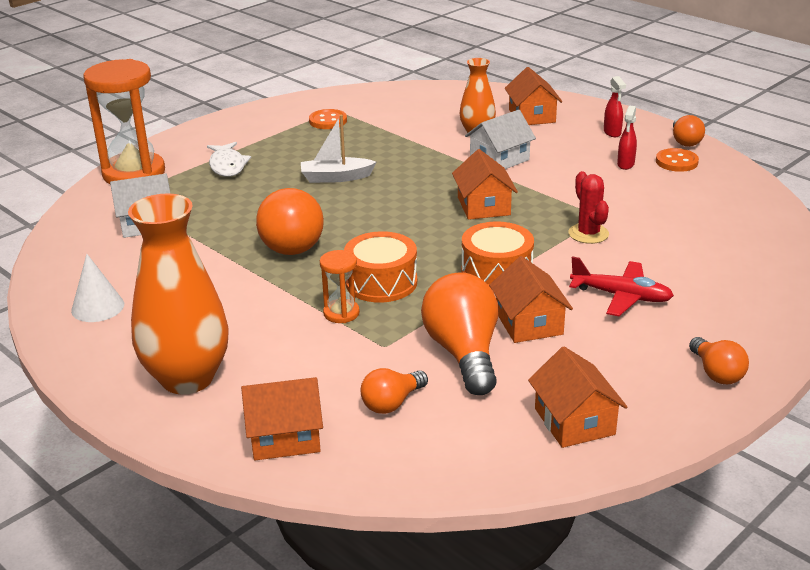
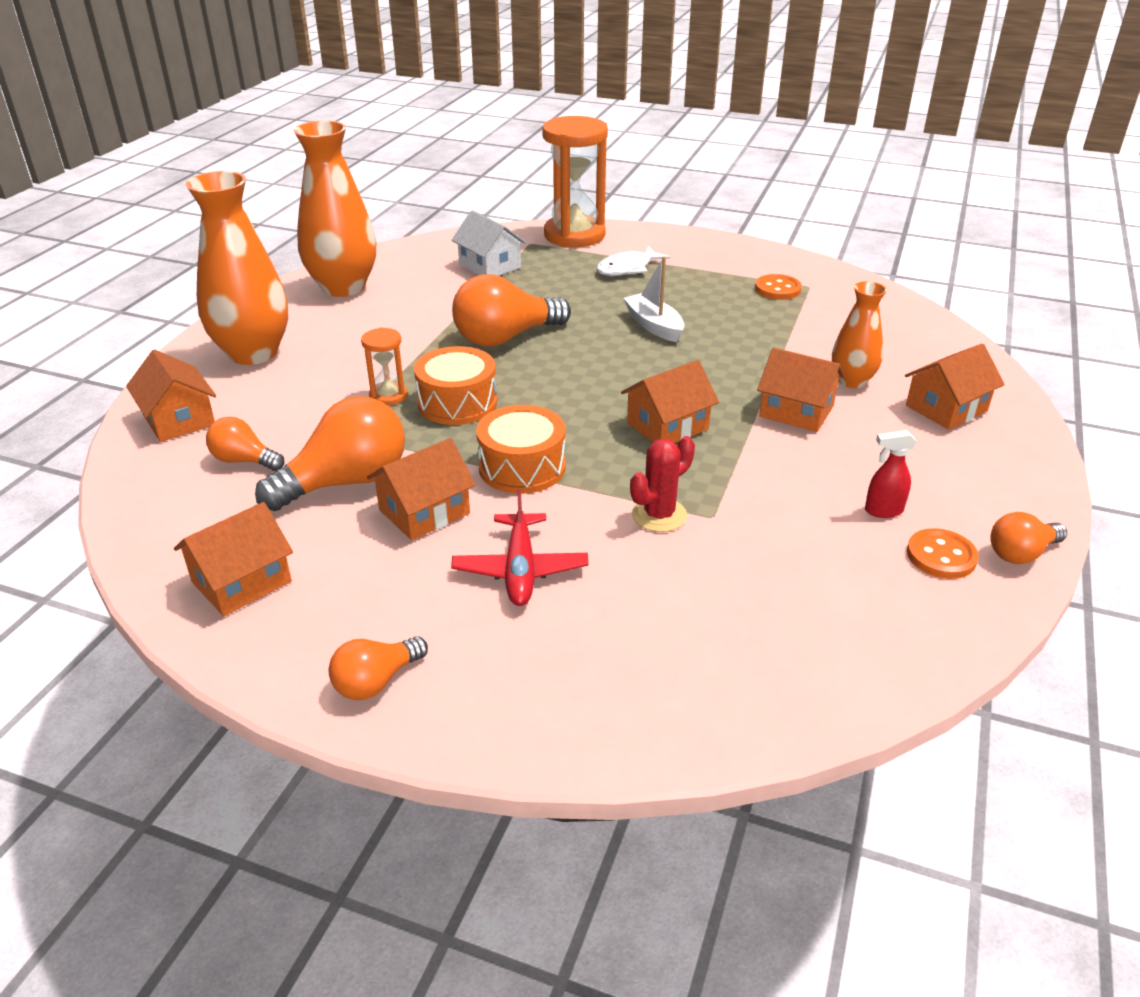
camera: 65 degrees right, 5 degrees up
white cone [71,254,124,322] -> orange vase [294,121,376,297]
white house [465,110,536,169] -> orange house [757,348,845,432]
red spray bottle [604,76,626,137] -> none

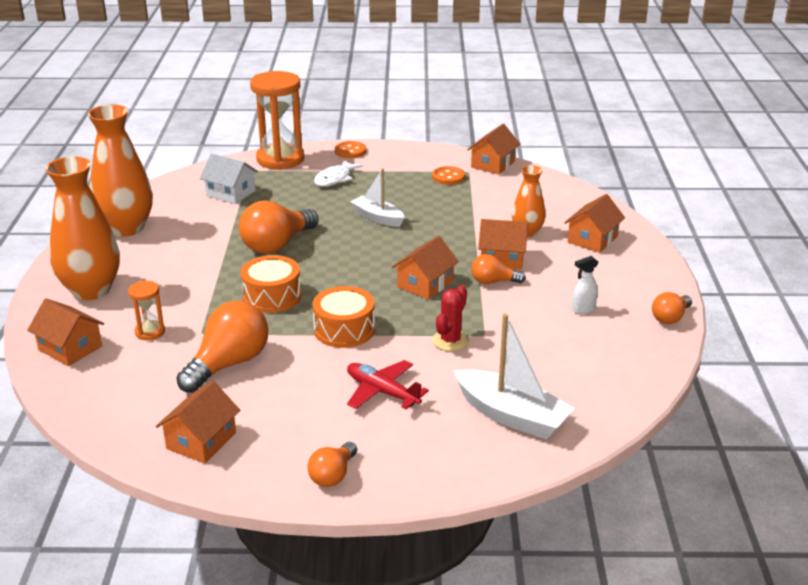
camera: 20 degrees left, 5 degrees down
orange light bulb [206,417,285,471] -> orange light bulb moved to [471,254,526,284]
orange hourglass [361,328,408,406] -> orange hourglass moved to [128,281,165,340]
orange house [367,438,476,540] -> orange house moved to [467,124,520,175]
red plane [451,490,589,606] -> red plane turned 150 degrees clockwise [347,360,429,409]
red spray bottle [865,430,917,518] -> white spray bottle [572,256,598,314]
orange button [907,528,978,579] -> orange button moved to [335,141,366,158]
none -> white boat [454,313,575,440]

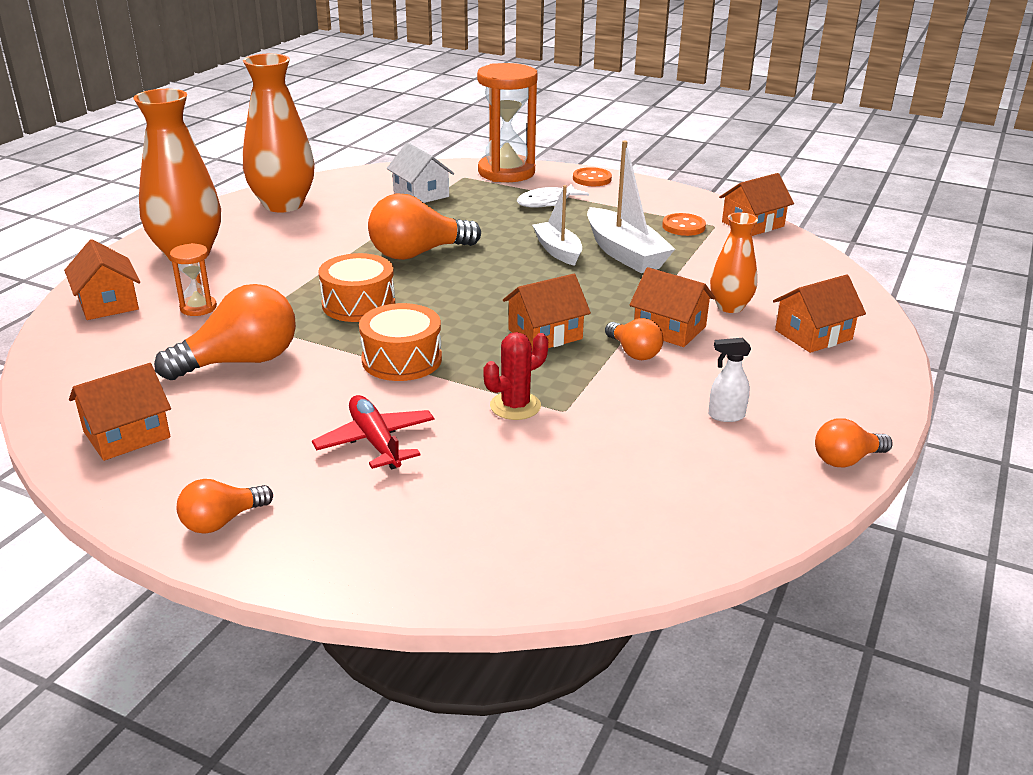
camera: 25 degrees right, 0 degrees up
white boat [454,313,575,440] -> white boat moved to [587,140,675,273]
orange light bulb [471,254,526,284] -> orange light bulb turned 150 degrees counterclockwise [605,318,663,360]

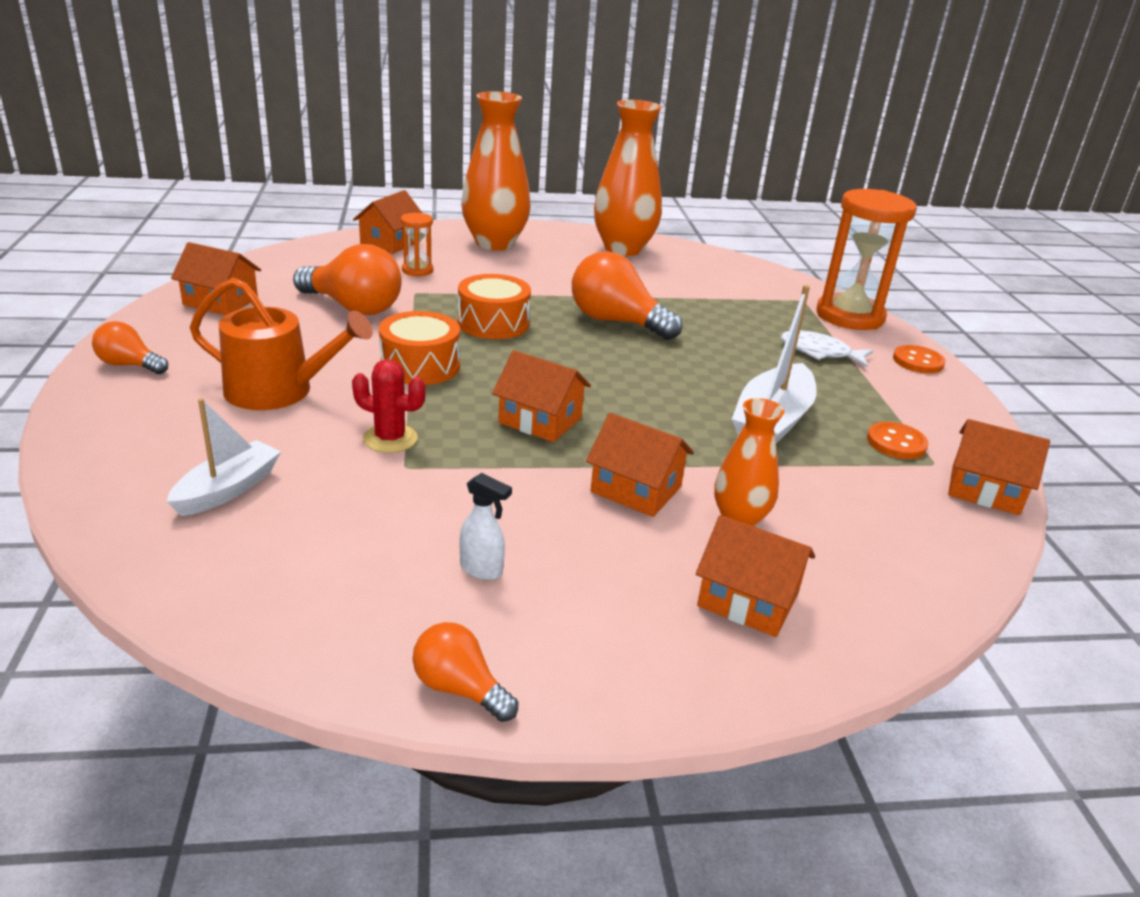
camera: 55 degrees right, 0 degrees up
red plane [312,395,434,470] -> orange watering can [190,277,373,410]
white house [387,143,454,203] -> none
white boat [532,185,582,266] -> white boat moved to [167,398,281,516]
orange light bulb [605,318,663,360] -> none
orange house [630,267,715,347] -> orange house turned 60 degrees counterclockwise [586,413,694,517]
white spray bottle [708,338,751,422] -> white spray bottle turned 150 degrees clockwise [460,473,512,580]

